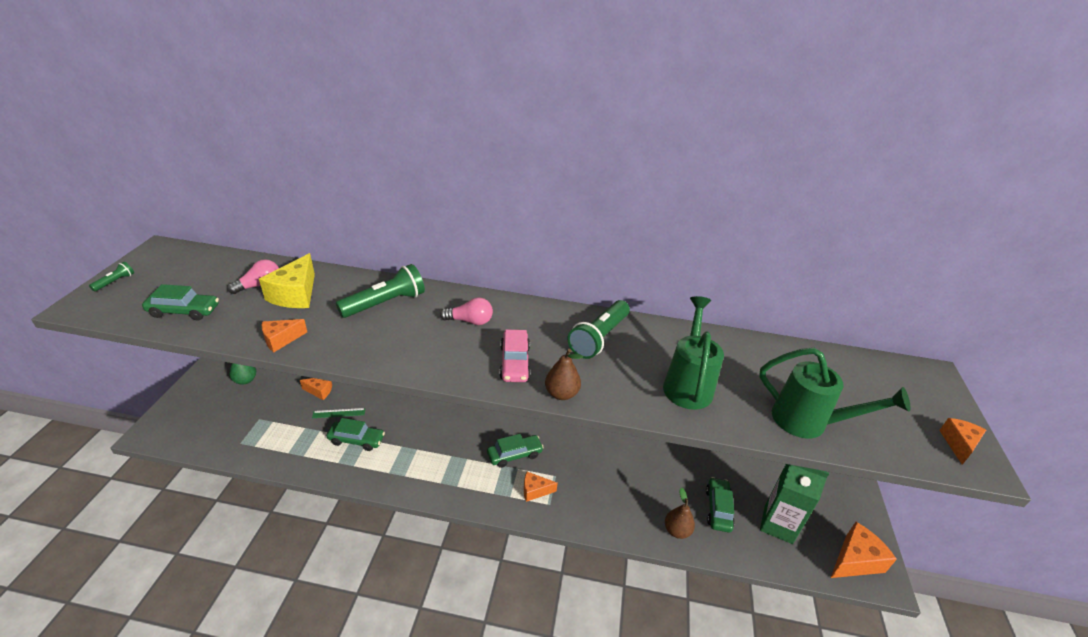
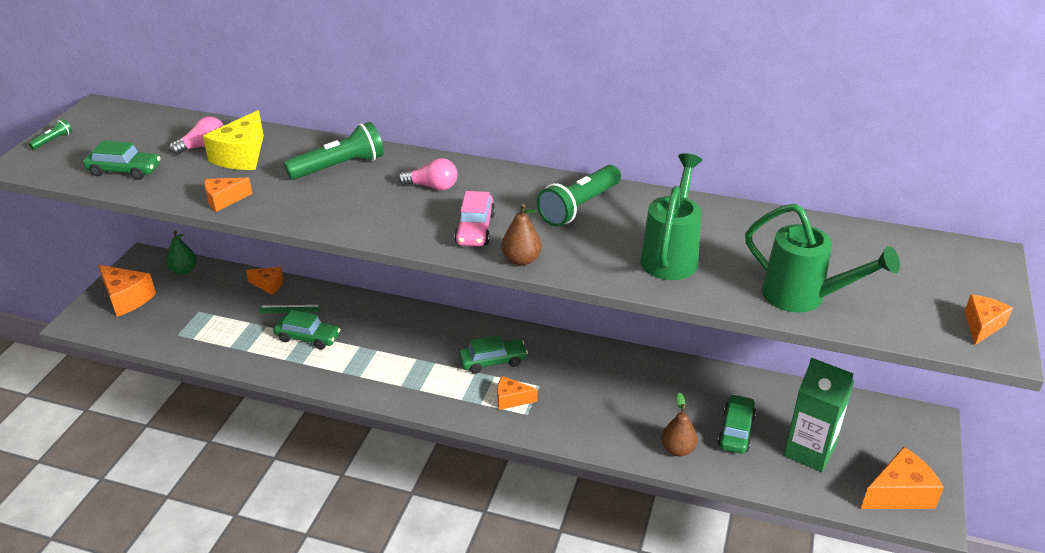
camera: 10 degrees right, 0 degrees up
none -> orange cheese [98,265,156,317]

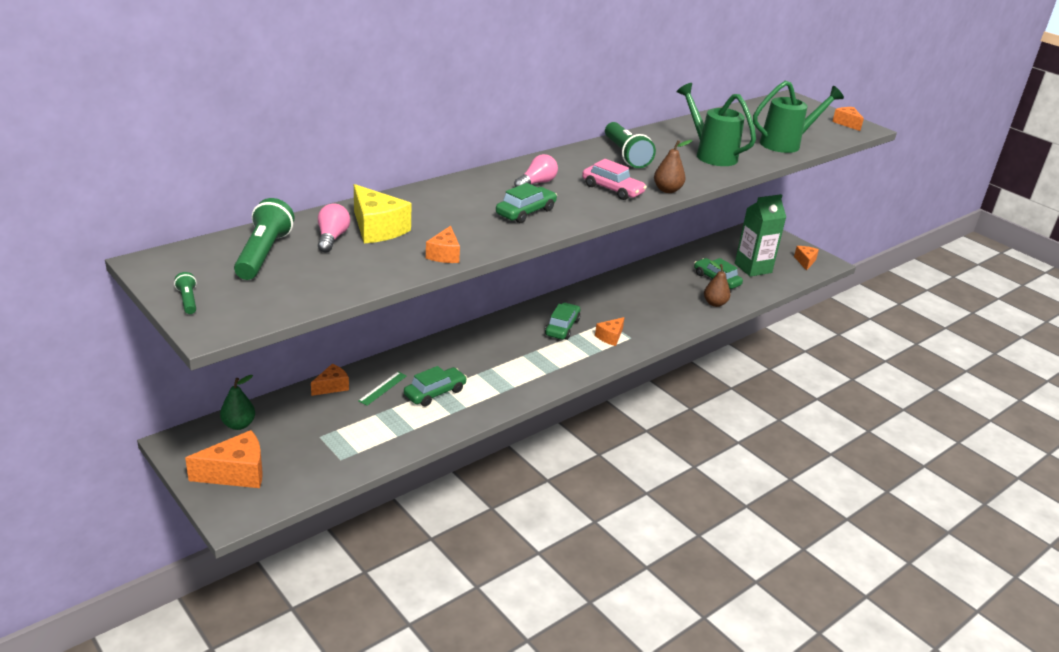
camera: 60 degrees left, 5 degrees down
green car [83,140,161,180] -> green car moved to [496,183,557,223]
green flashlight [284,122,384,180] -> green flashlight moved to [234,198,294,280]
orange cheese [861,447,944,509] -> orange cheese [794,246,819,271], size x0.60

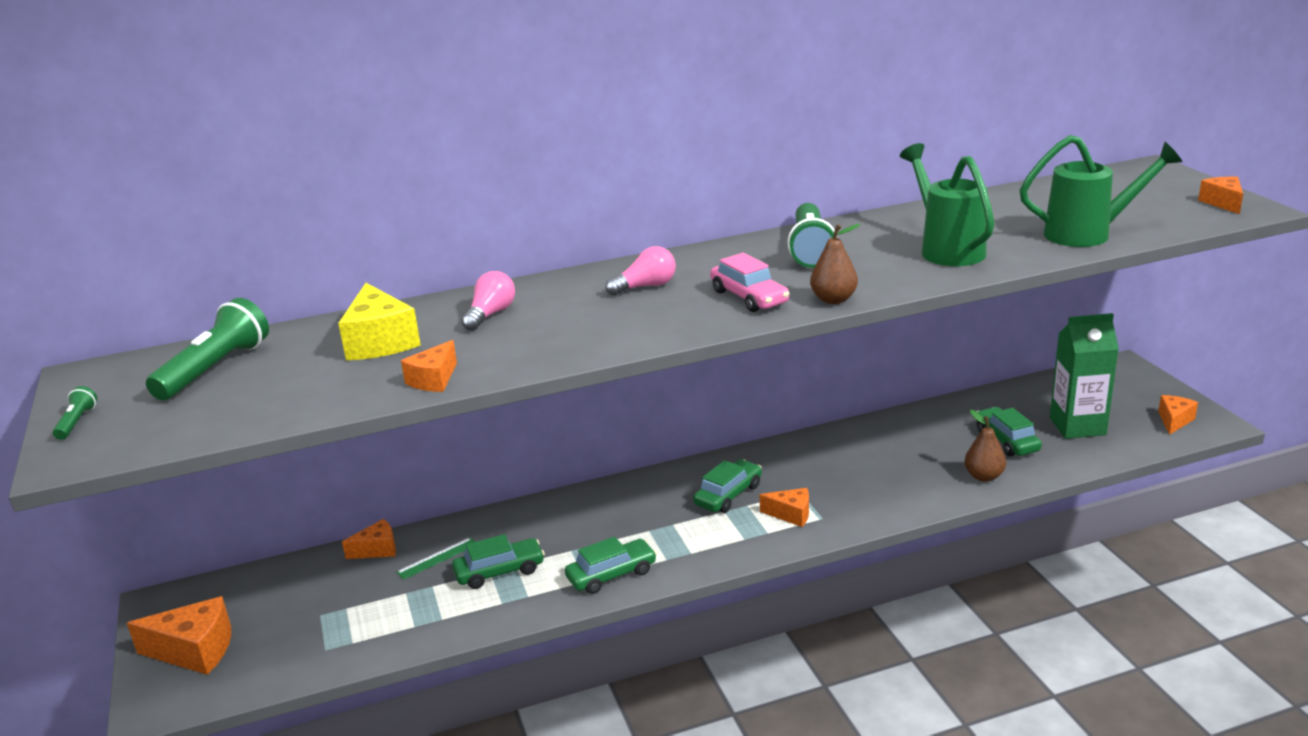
camera: 25 degrees right, 5 degrees down
green pear [220,375,255,430] -> none
pink light bulb [318,203,350,253] -> pink light bulb moved to [461,271,515,331]
green car [496,183,557,223] -> green car moved to [565,537,657,594]
orange cheese [595,317,625,346] -> orange cheese turned 135 degrees counterclockwise [760,488,809,527]

